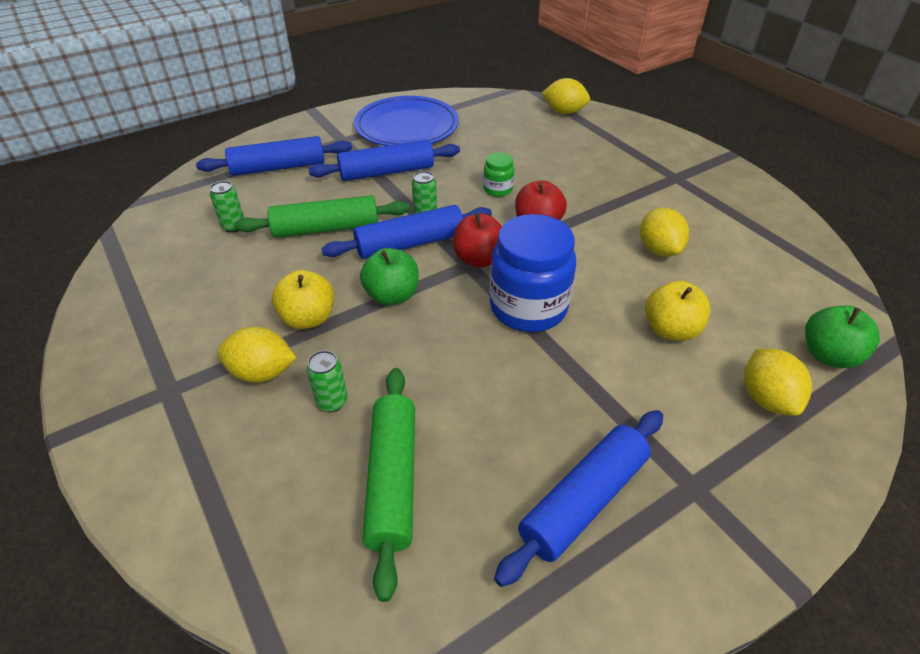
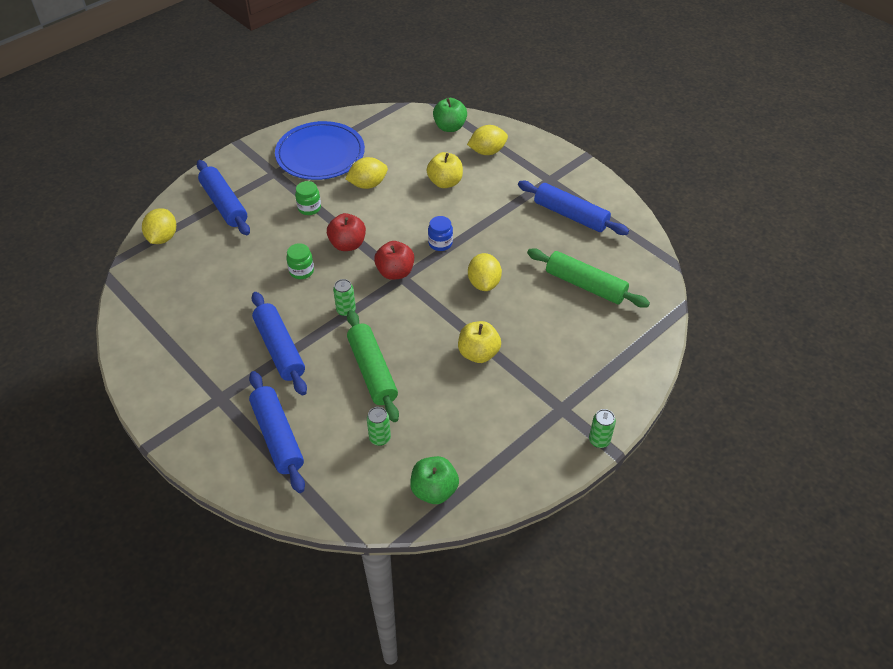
camera: 100 degrees left, 5 degrees up
yellow lemon [217,327,296,383] -> yellow lemon moved to [468,253,502,291]
green can [307,350,348,412] -> green can moved to [589,409,616,448]
blue rolling pin [321,205,492,259] -> blue rolling pin moved to [197,160,250,235]
blue plate [354,96,459,146] -> blue plate moved to [275,121,365,180]
green apple [360,248,419,305] -> green apple moved to [410,456,459,504]
green rolling pin [362,368,415,602] -> green rolling pin turned 45 degrees clockwise [527,248,650,308]
blue jar [490,214,576,332] -> blue jar [428,216,453,251], size x0.47
none -> green jar [295,181,321,215]

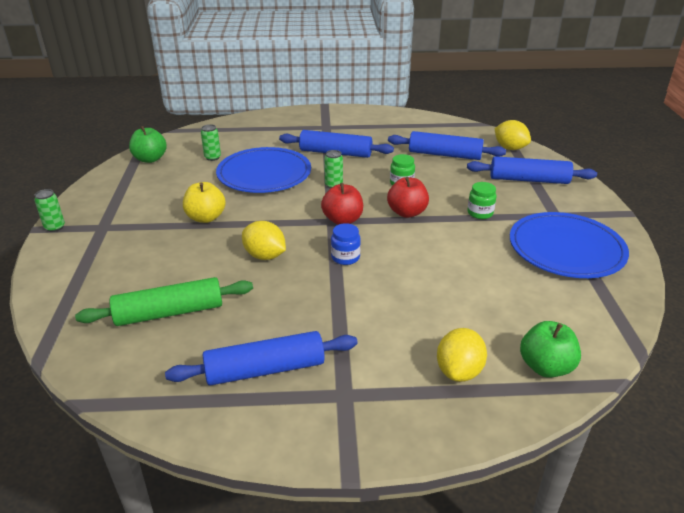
camera: 130 degrees right, 15 degrees down
blue rolling pin [249,371,305,493] -> blue rolling pin moved to [388,131,506,160]
yellow lemon [345,157,388,189] -> none
green rolling pin [347,310,399,422] -> blue plate [216,147,311,193]
yellow apple [427,152,463,188] -> none

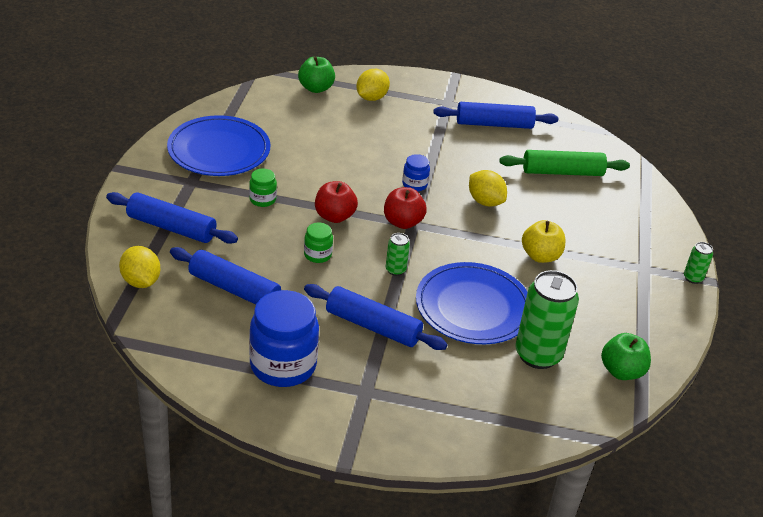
camera: 170 degrees left, 5 degrees up
green can [201,124,221,161] -> green can [515,270,579,369], size x2.15
none -> blue jar [249,290,319,387]

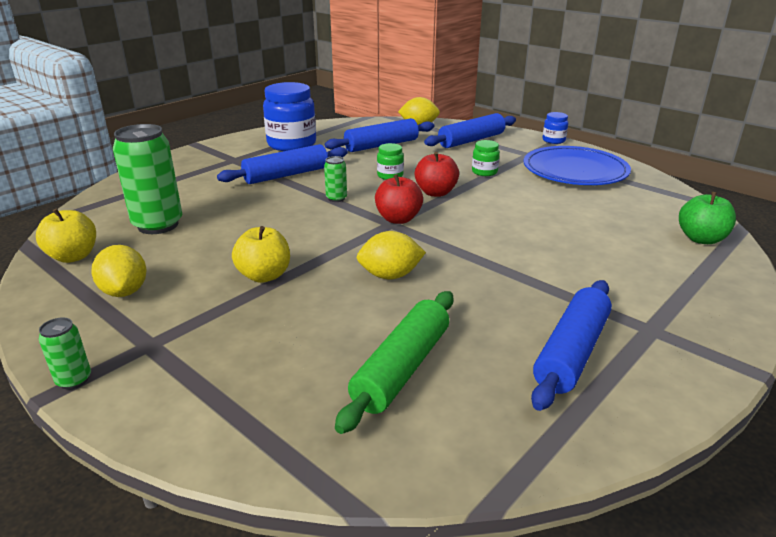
camera: 125 degrees right, 10 degrees down
yellow lemon [356,69,390,101] -> yellow lemon moved to [91,245,146,297]
blue jar [402,154,430,192] -> blue jar moved to [543,112,568,144]
blue plate [416,262,528,344] -> none
green apple [601,333,651,380] -> yellow apple [36,208,96,263]

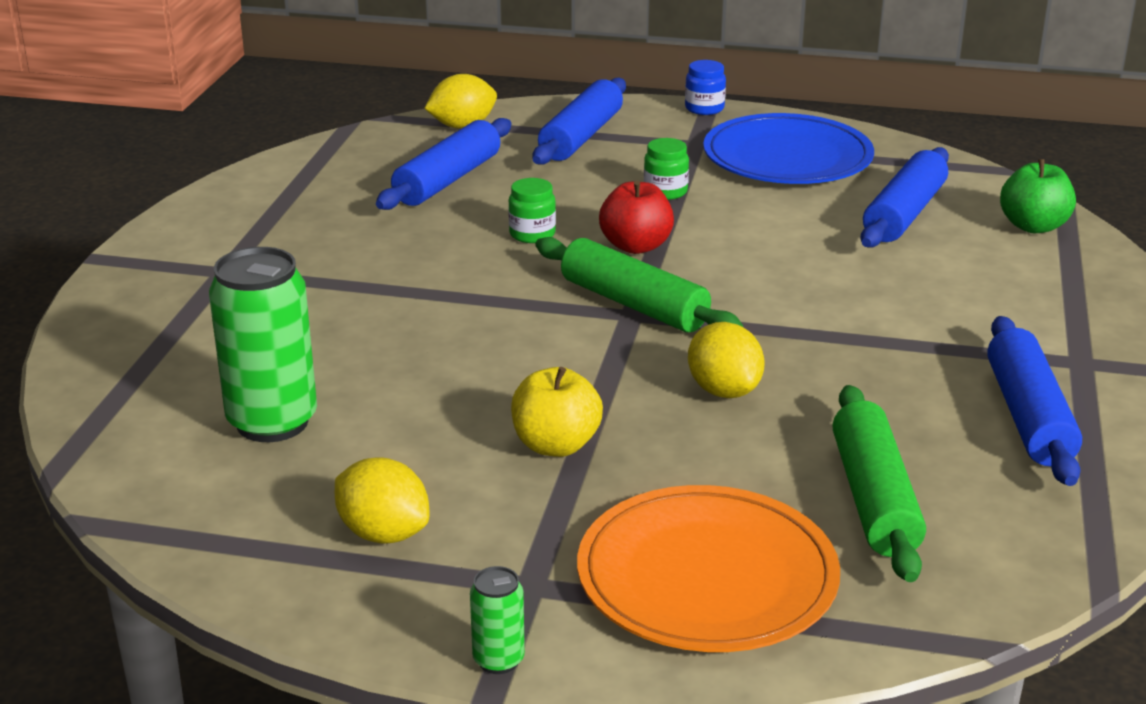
camera: 30 degrees left, 0 degrees up
yellow apple [36,208,96,263] -> none
blue rolling pin [217,144,348,184] -> blue rolling pin moved to [860,147,949,247]
blue jar [263,82,316,151] -> none
green can [324,156,347,202] -> none
yellow lemon [357,231,426,279] -> yellow lemon turned 75 degrees counterclockwise [688,322,765,398]
red apple [375,174,423,224] -> green rolling pin [535,237,743,332]
none -> orange plate [577,485,840,652]

